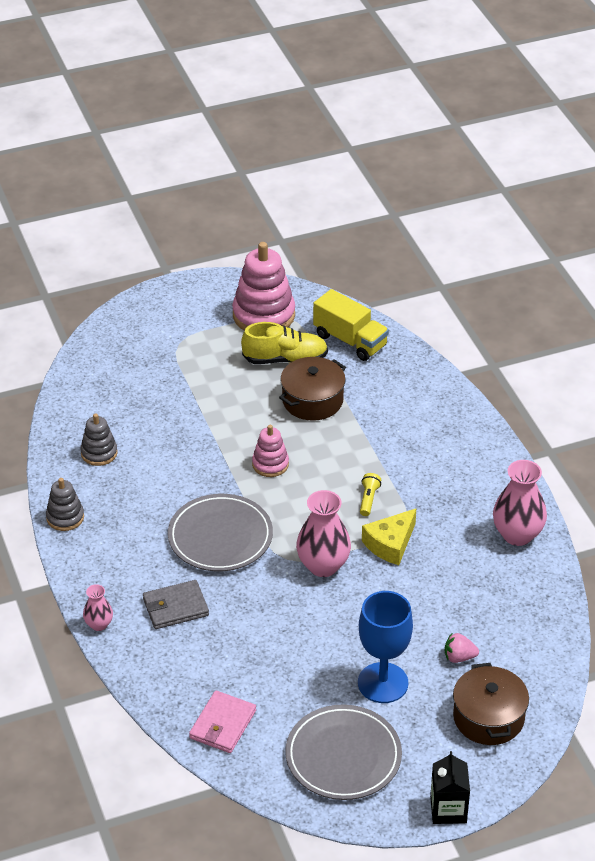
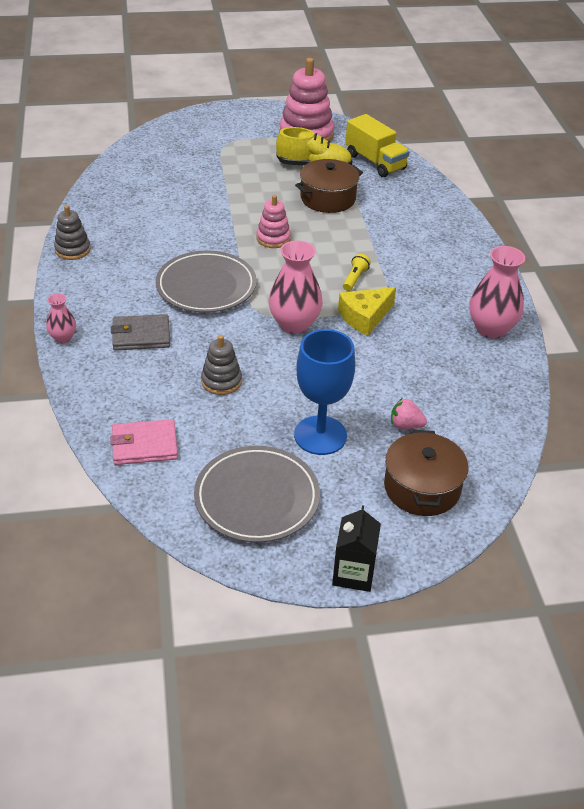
camera: 10 degrees right, 0 degrees up
grey stacking toy [80,413,118,466] -> grey stacking toy moved to [201,335,242,395]
pink wallet [189,690,256,753] -> pink wallet turned 45 degrees clockwise [110,419,178,465]

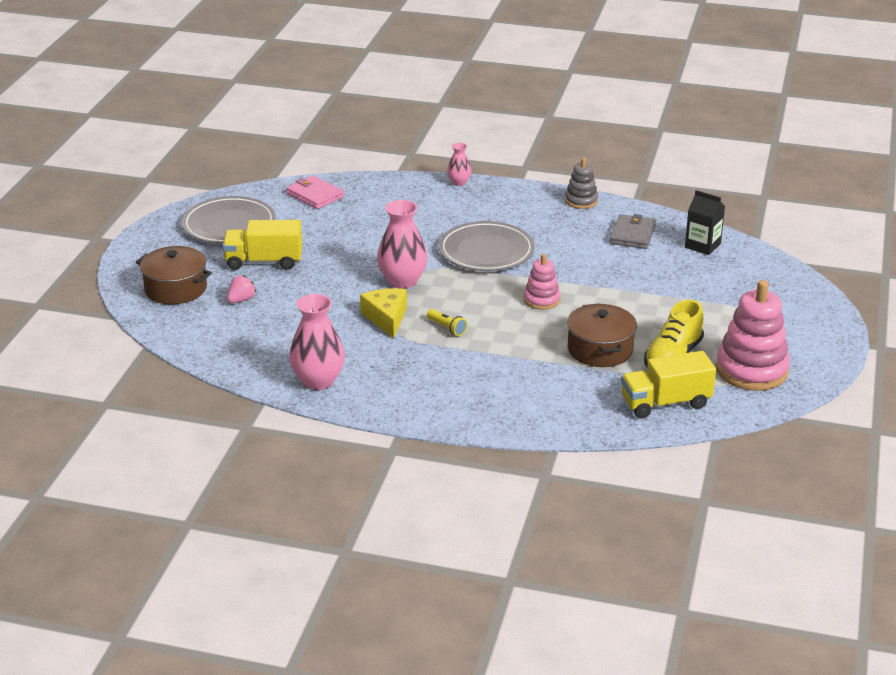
camera: 115 degrees right, 10 degrees down
pink wallet [110,419,178,465] -> pink wallet turned 60 degrees counterclockwise [286,175,344,209]
grey wallet [111,314,170,351] -> grey wallet moved to [610,214,656,249]
grey stacking toy [201,335,242,395] -> none
blue goblet [294,329,355,455] -> yellow truck [222,220,302,270]
black carton [332,505,381,592] -> black carton moved to [685,190,725,255]

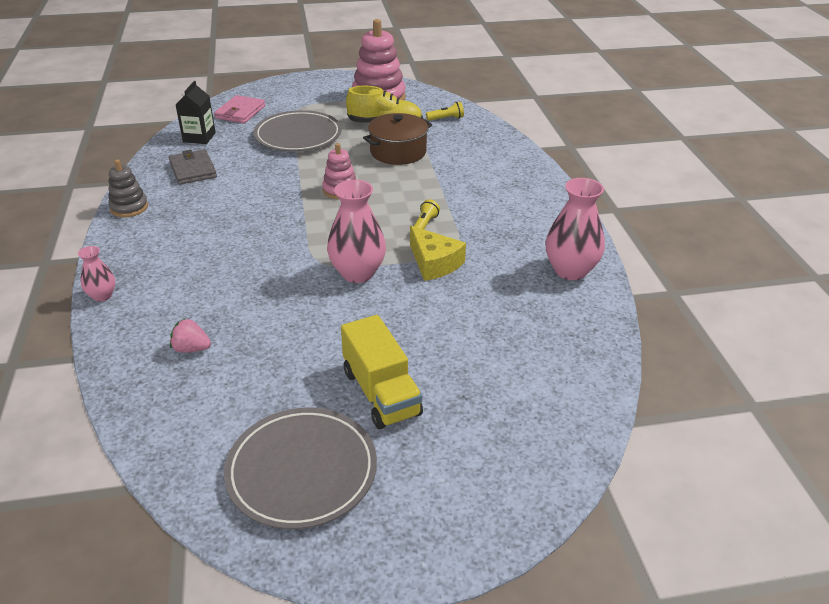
camera: 115 degrees left, 5 degrees up
brown pot [136,246,212,304] -> none
pink strawberry [227,275,256,303] -> pink strawberry moved to [170,319,211,353]
pink wallet [286,175,344,209] -> pink wallet moved to [214,95,265,123]
yellow cheese [360,288,407,338] -> yellow cheese turned 90 degrees counterclockwise [410,226,466,281]
grey plate [439,221,535,271] -> grey plate moved to [253,110,342,152]
grey wallet [610,214,656,249] -> grey wallet turned 75 degrees clockwise [169,149,217,185]
yellow truck [621,351,716,418] -> yellow flashlight [426,102,464,121]

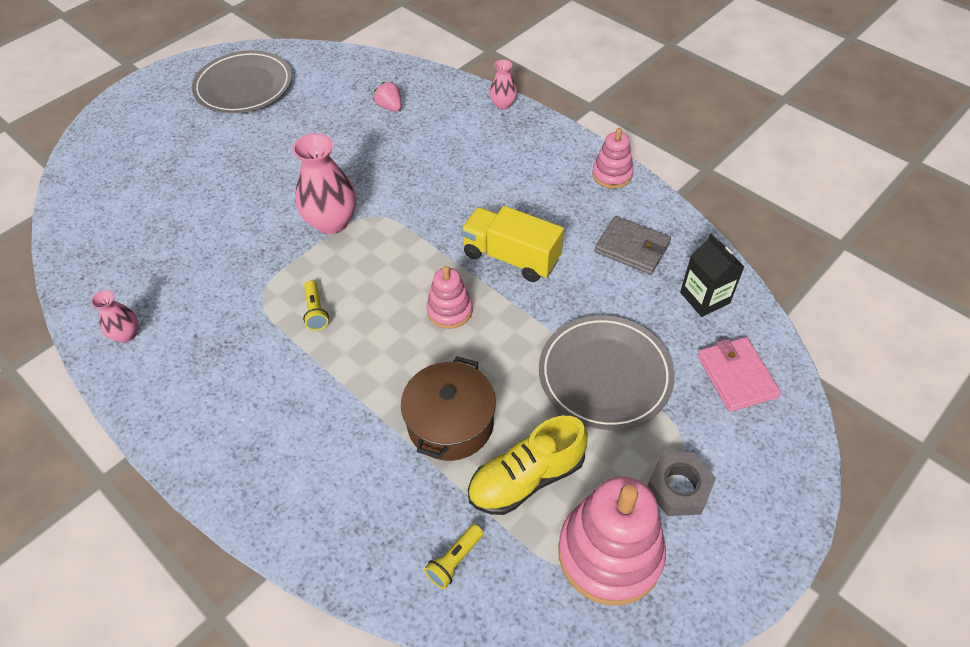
camera: 145 degrees right, 15 degrees up
grey stacking toy [108,159,148,217] -> pink stacking toy [592,128,633,189]
pink strawberry [170,319,211,353] -> pink strawberry turned 105 degrees counterclockwise [374,82,402,111]
yellow truck [341,315,423,429] -> yellow truck moved to [461,206,564,282]
yellow cheese [410,226,466,281] -> none
pink vase [546,178,605,280] -> pink vase [91,290,138,343], size x0.53
none -> grey nut [647,452,716,516]

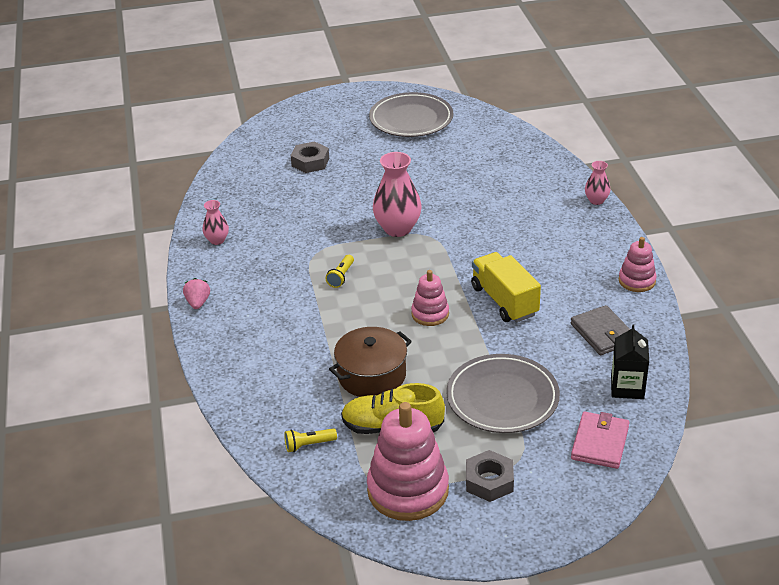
camera: 35 degrees right, 15 degrees down
pink strawberry [374,82,402,111] -> pink strawberry moved to [183,278,210,309]
none -> grey nut [291,141,329,173]

